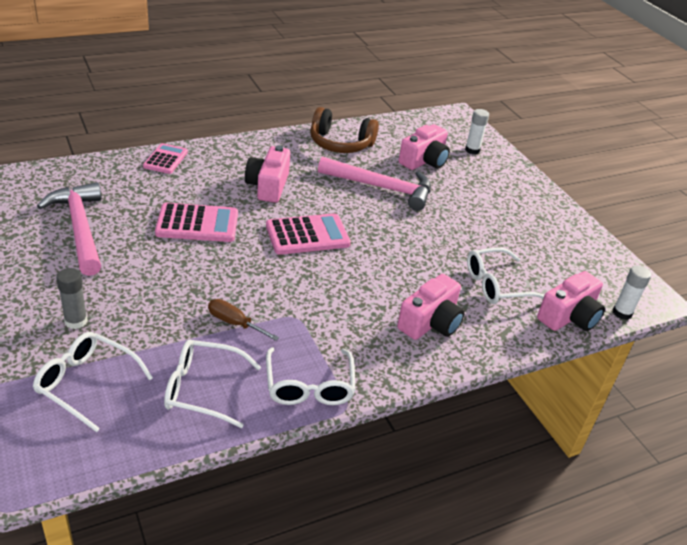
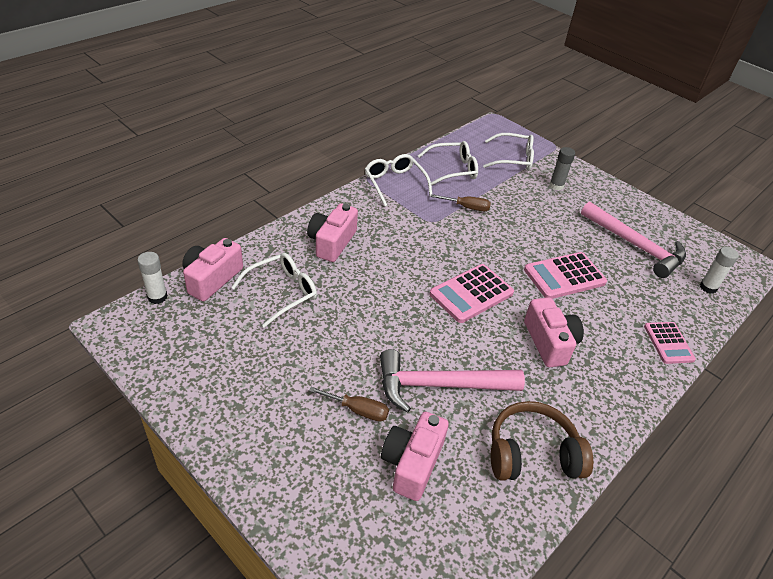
camera: 160 degrees right, 5 degrees up
white glue stick [465,109,489,154] -> white glue stick moved to [700,247,739,294]
none -> brown screwdriver [309,387,389,421]

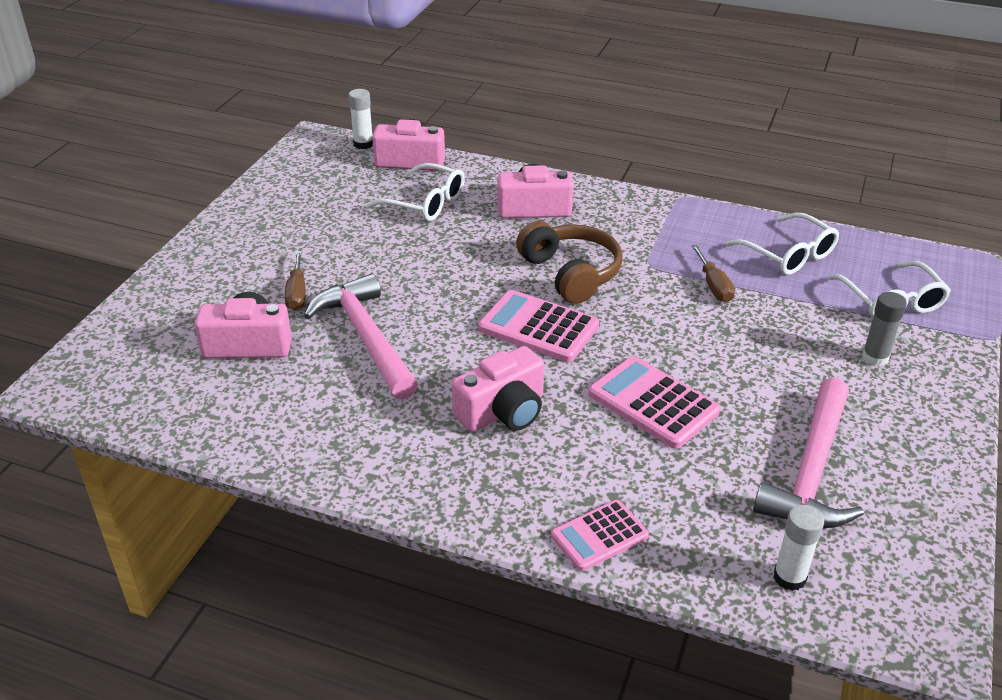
camera: 70 degrees right, 5 degrees down
white glasses [365,154,432,206] -> none
brown headphones [491,401,593,481] -> brown headphones moved to [516,221,623,304]

